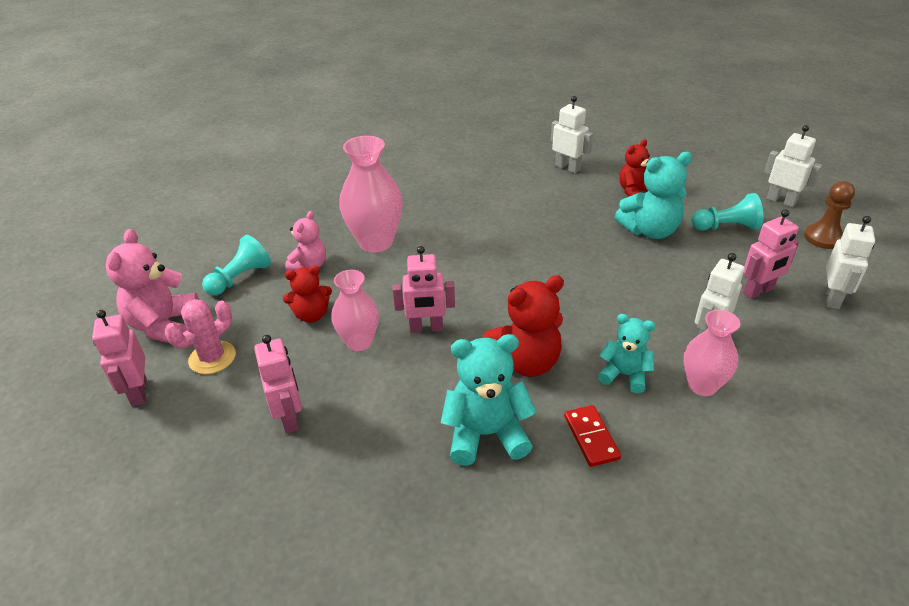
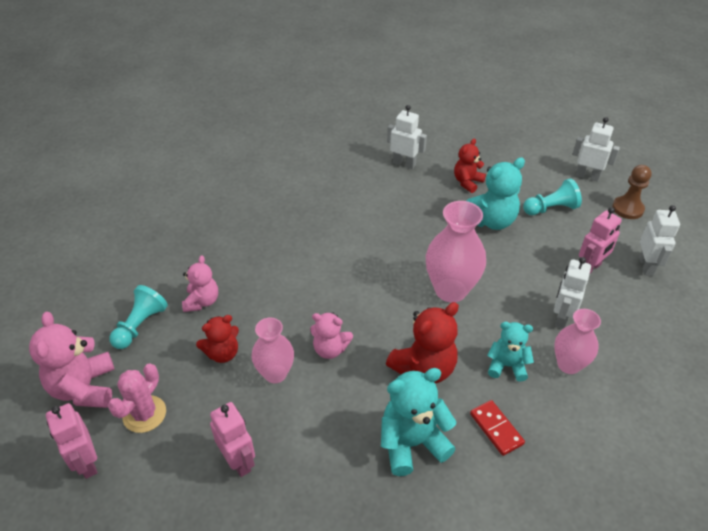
camera: 15 degrees left, 5 degrees up
pink vase [339,136,403,253] -> pink vase moved to [426,201,486,302]
pink robot [392,246,455,333] -> pink teddy bear [310,312,353,359]

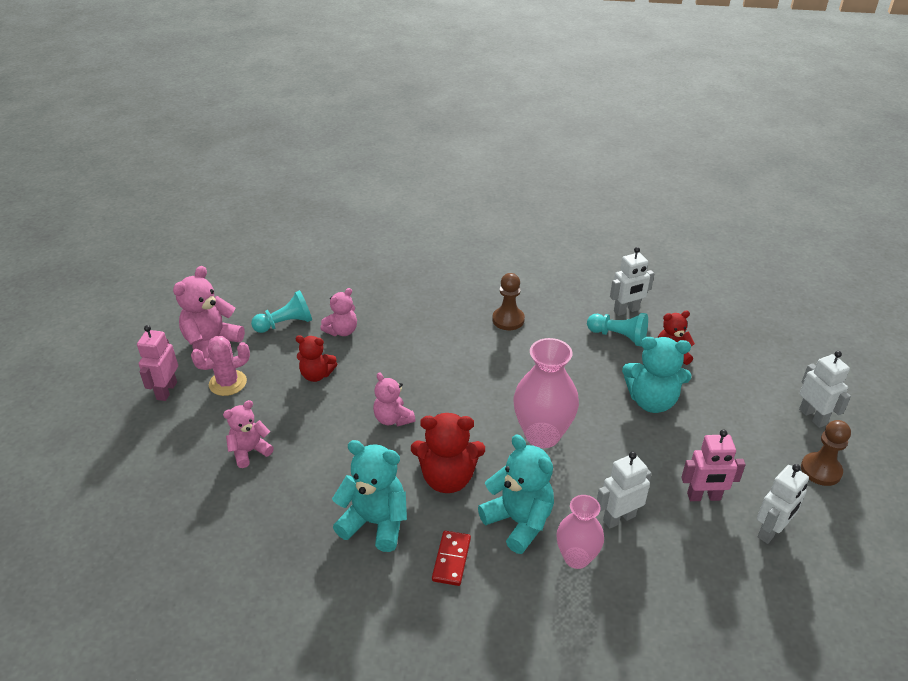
camera: 40 degrees right, 5 degrees down
pink robot [210,402,255,477] -> pink teddy bear [223,400,274,468]
pink vase [252,318,294,383] -> none
white robot [387,105,427,169] -> white robot turned 90 degrees clockwise [610,247,655,316]
turquoise teddy bear [487,322,534,382] -> turquoise teddy bear [478,434,554,554], size x1.58
turquoise pawn [523,179,582,215] -> turquoise pawn moved to [587,313,648,347]
none -> brown pawn [492,273,525,330]

